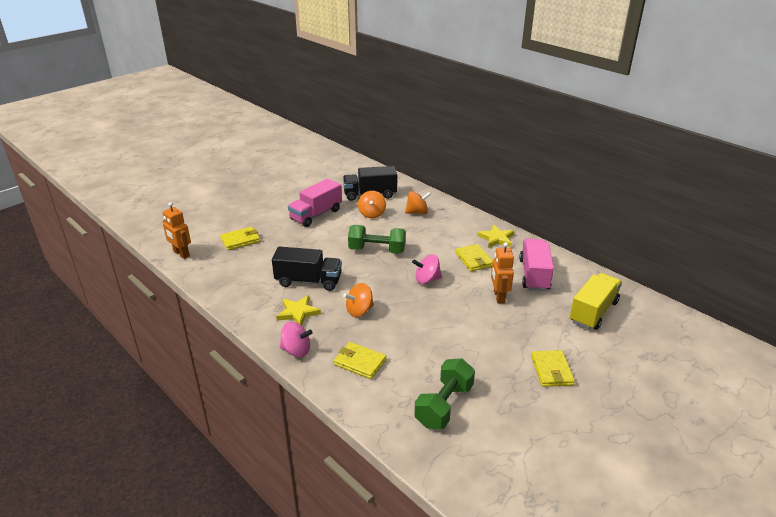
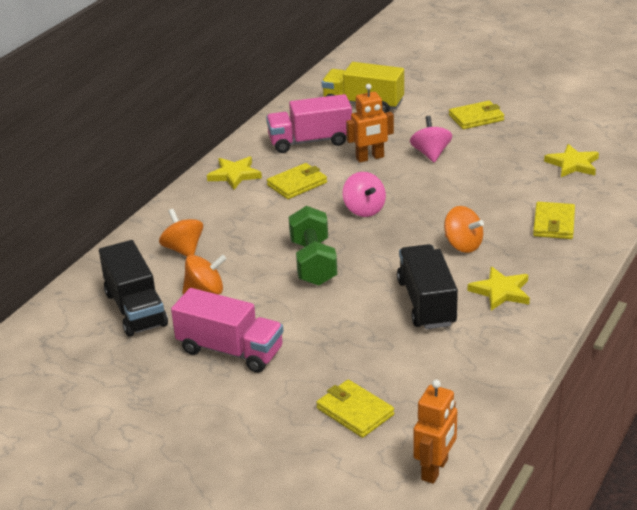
camera: 105 degrees left, 0 degrees up
pink spinning top [280,322,313,357] -> pink spinning top moved to [410,116,452,163]
green dumbbell [414,358,475,429] -> yellow star [544,144,599,177]

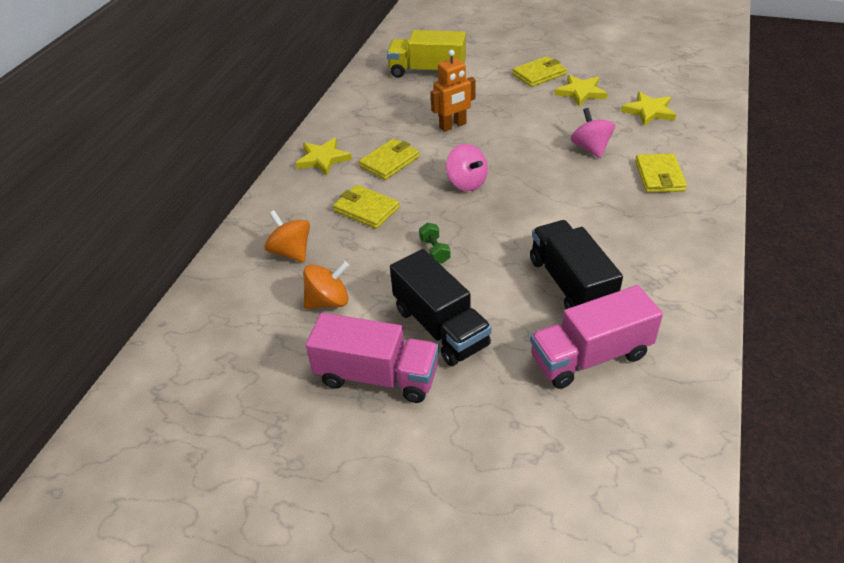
camera: 10 degrees left, 10 degrees up
black truck [99,240,168,337] -> black truck moved to [390,249,492,366]
pink truck [266,94,352,153] -> pink truck moved to [530,285,663,389]
green dumbbell [289,206,338,286] -> green dumbbell [419,223,450,264], size x0.47
yellow wallet [316,380,394,438] -> yellow wallet moved to [333,185,400,229]
pink spinning top [410,116,452,163] -> pink spinning top moved to [571,108,615,158]
orange robot [413,380,457,484] -> none
orange spinning top [444,206,484,253] -> none
yellow star [467,267,530,311] -> yellow star moved to [555,75,607,106]

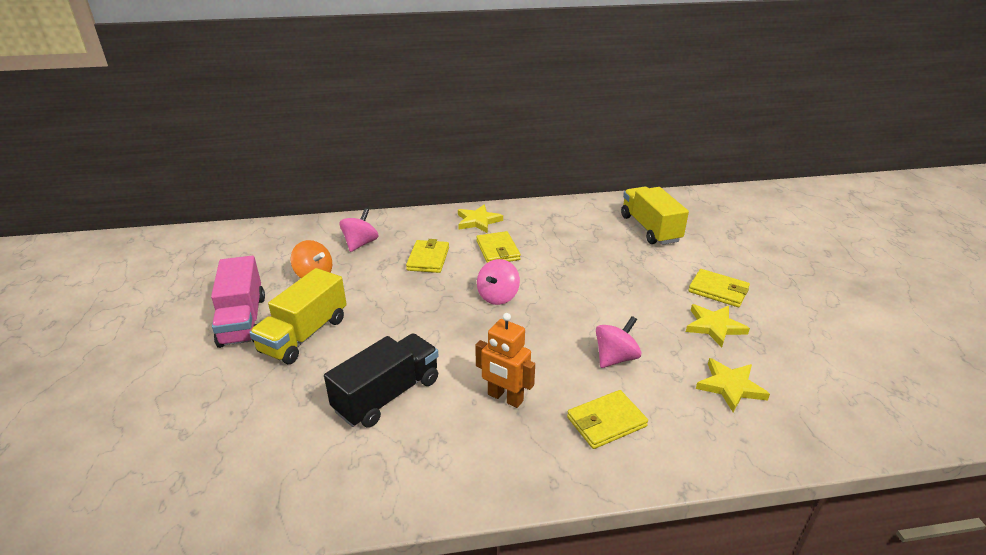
camera: 60 degrees right, 10 degrees down
orange spinning top [264,210,310,262] -> pink spinning top [340,208,379,252]
yellow wallet [359,139,420,180] -> yellow wallet turned 60 degrees clockwise [476,231,521,263]
black truck [390,249,492,366] -> yellow truck [249,268,347,364]
green dumbbell [419,223,450,264] -> none
orange robot [431,50,476,132] -> orange robot moved to [475,313,535,408]
pink truck [530,285,663,389] -> none

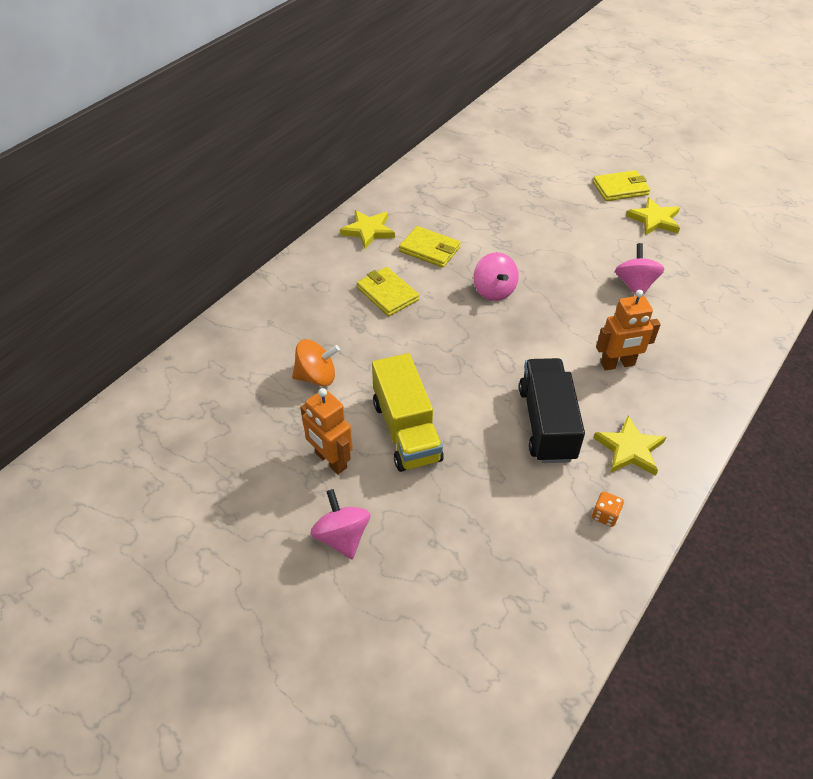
camera: 45 degrees left, 15 degrees up
pink truck [211,256,265,348] -> orange robot [300,388,353,474]
pink spinning top [340,208,379,252] -> pink spinning top moved to [311,489,370,559]
yellow wallet [567,390,648,449] -> none
yellow truck [621,187,689,245] -> none
yellow star [696,358,770,412] -> yellow star moved to [594,416,666,476]
none -> orange dice [592,492,624,527]

